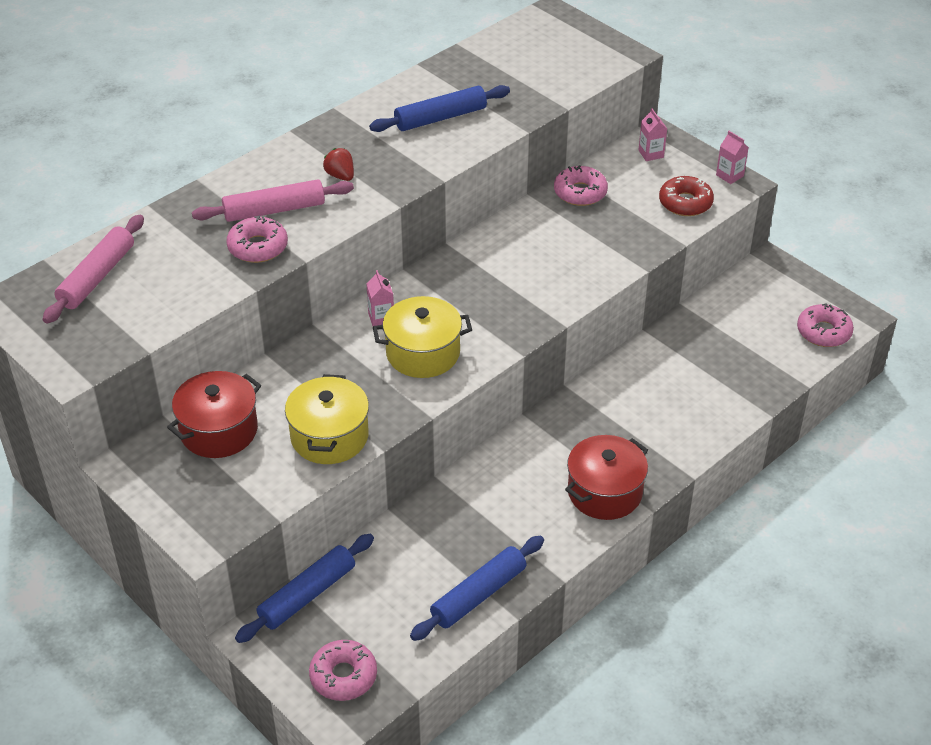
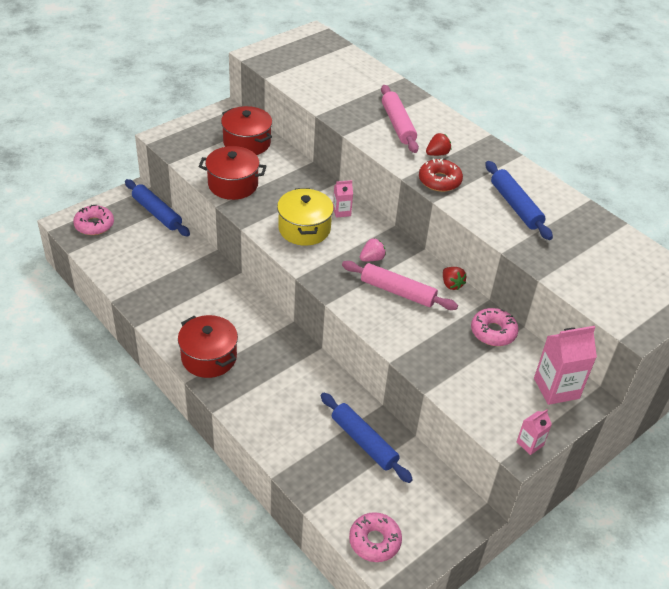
camera: 90 degrees right, 0 degrees up
pink rolling pin [42,215,144,324] -> pink rolling pin moved to [342,261,458,310]
pink donut [226,216,288,263] -> none
yellow pot [285,374,369,464] -> red pot [199,146,266,200]
blue rolling pin [410,536,544,641] -> blue rolling pin moved to [321,393,413,483]
pink carton [639,108,667,161] -> pink carton [534,326,597,405], size x1.89
red donut [659,176,714,216] -> red donut moved to [419,158,463,192]
none -> pink strawberry [360,238,386,261]
none -> red strawberry [443,267,466,290]

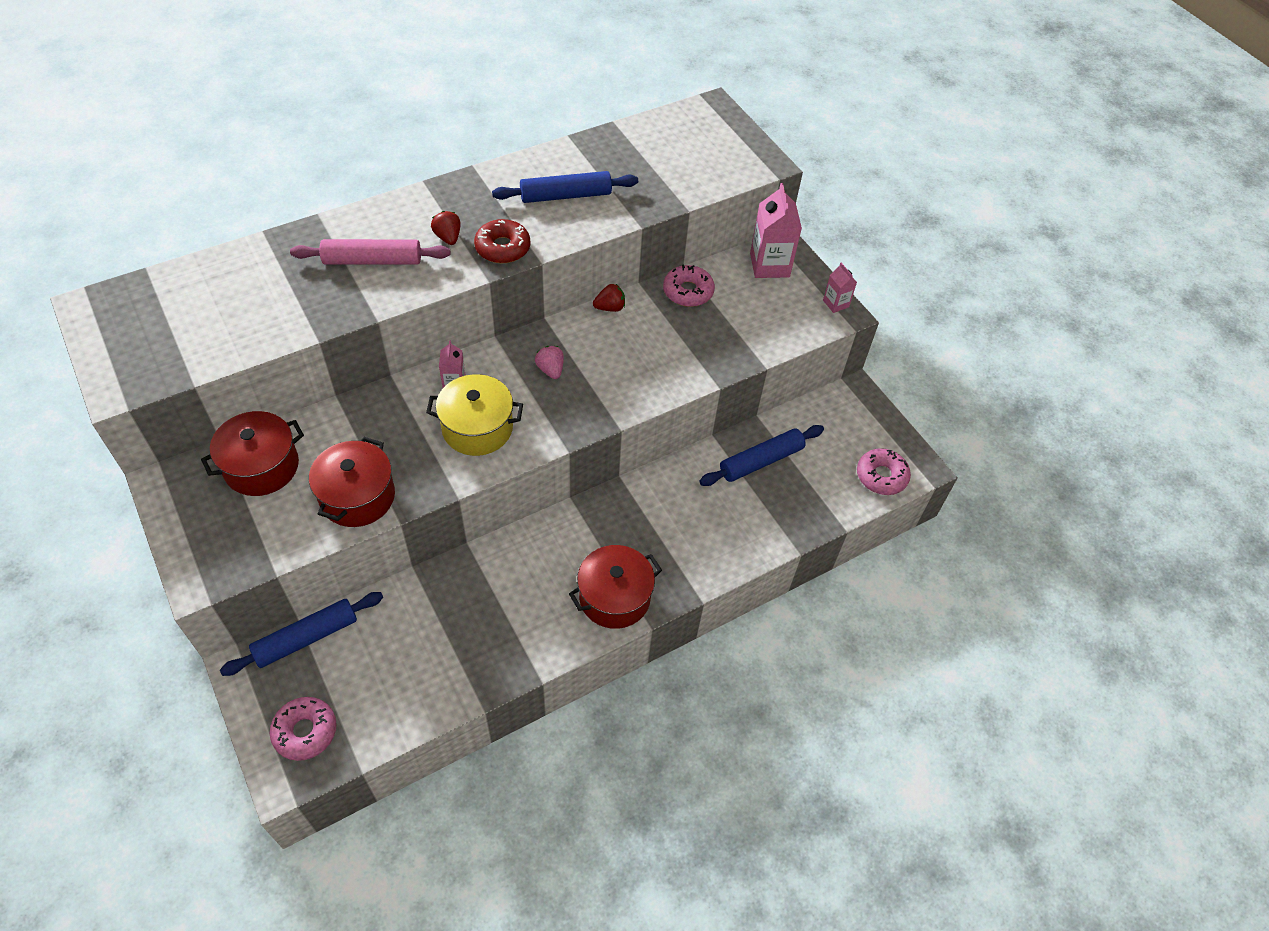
camera: 80 degrees left, 10 degrees up
pink rolling pin [342,261,458,310] -> none

